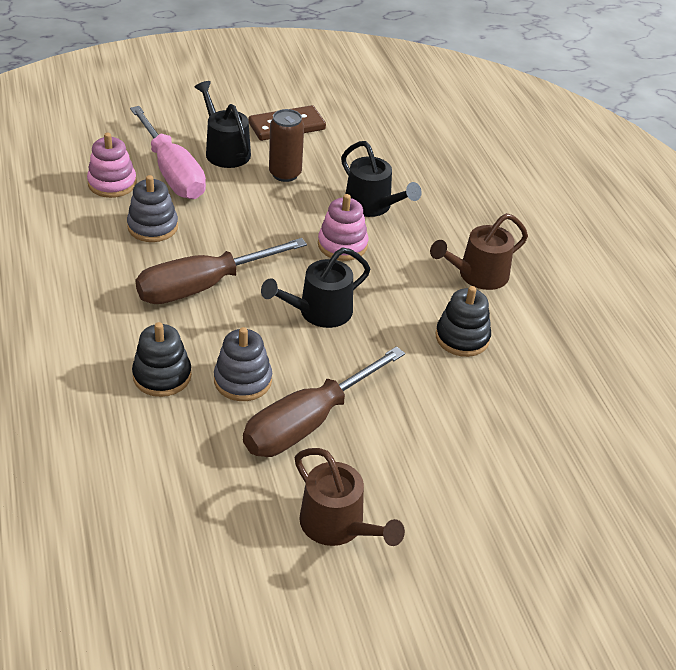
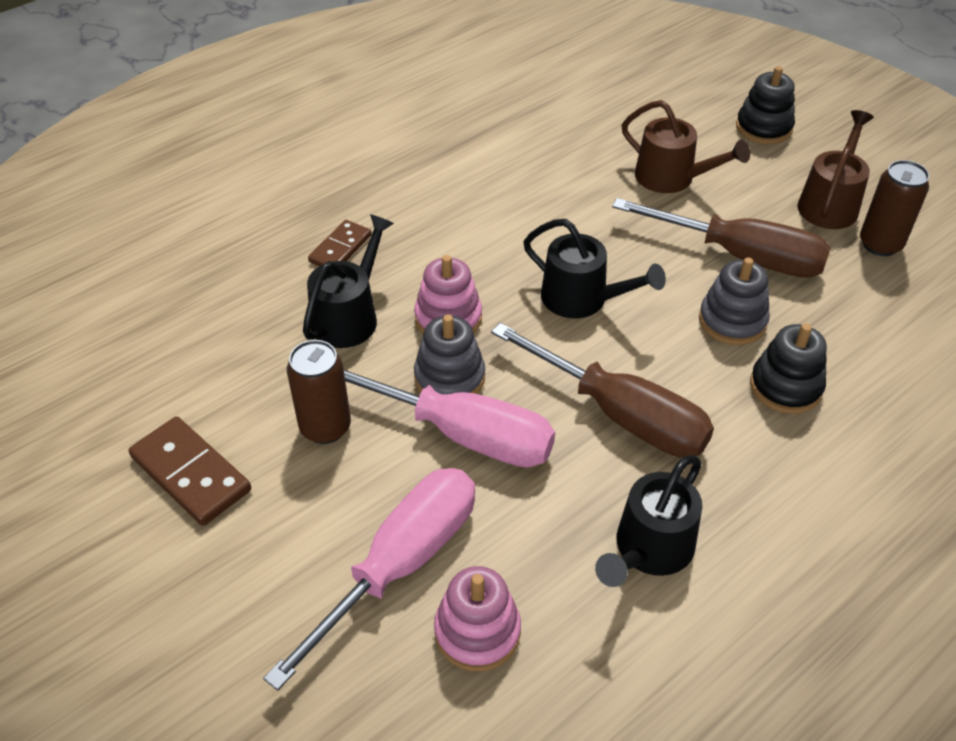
camera: 110 degrees left, 5 degrees up
grey stacking toy [127,175,178,242] -> grey stacking toy moved to [414,315,485,394]
black watering can [195,81,251,168] -> black watering can moved to [595,455,702,587]
brown watering can [430,213,528,290] -> brown watering can moved to [621,100,750,193]
black stacking toy [436,286,491,357] -> black stacking toy moved to [736,66,795,144]
none -> brown domino [308,220,372,266]
none -> pink screwdriver [344,370,555,467]
none -> brown can [860,160,929,256]

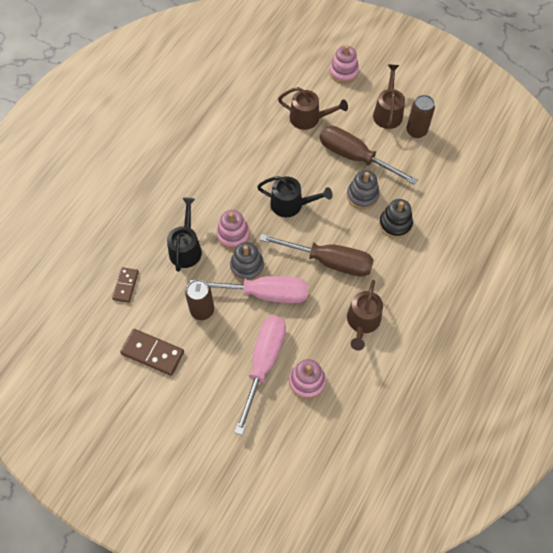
camera: 20 degrees left, 15 degrees up
brown domino [308,220,372,266] -> brown domino moved to [112,267,139,303]
black watering can [595,455,702,587] -> brown watering can [347,280,383,351]
brown screwdriver [612,198,831,278] -> brown screwdriver turned 150 degrees counterclockwise [320,126,418,184]
black stacking toy [736,66,795,144] -> pink stacking toy [329,45,359,84]

